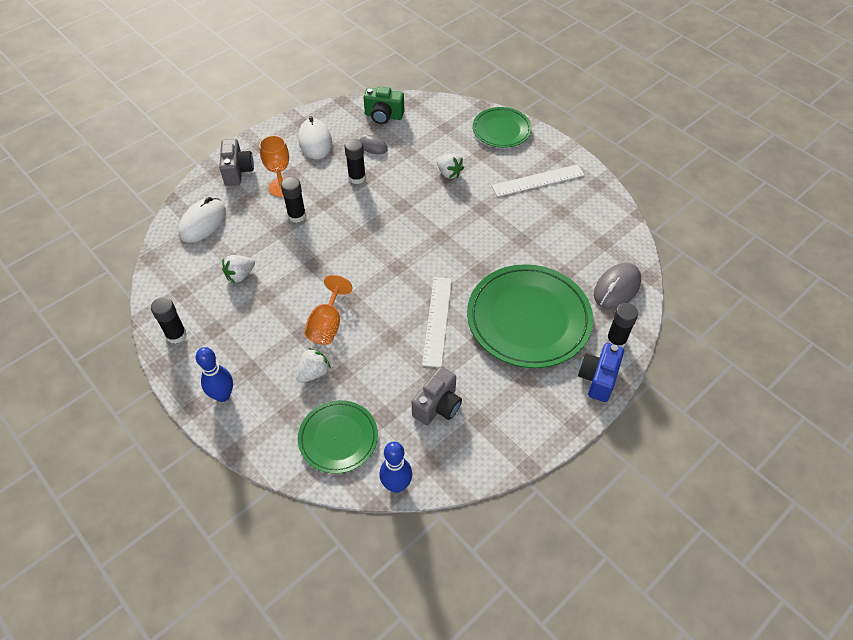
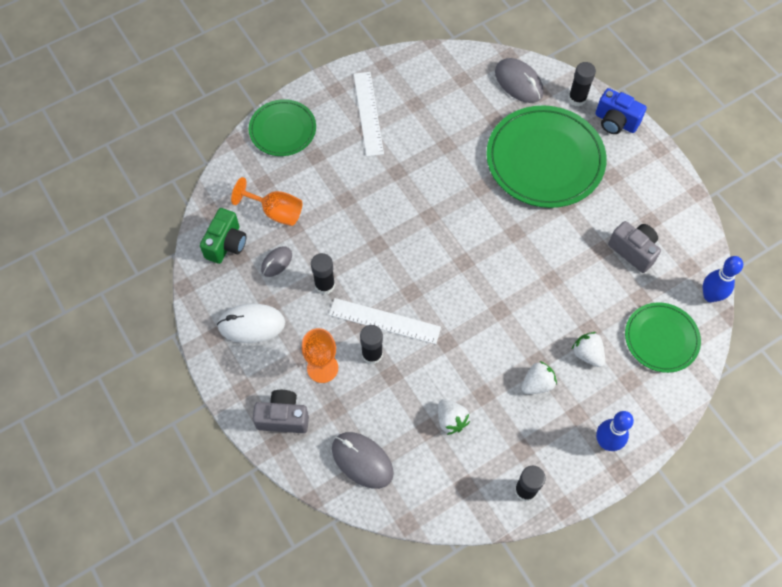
camera: 80 degrees left, 10 degrees up
white mouse [178,197,226,243] -> grey mouse [332,432,394,489]
orange goblet [305,275,352,345] -> orange goblet moved to [231,177,302,226]
white ruler [422,277,452,367] -> white ruler moved to [329,298,441,344]
white strawberry [437,154,464,179] -> white strawberry moved to [521,361,557,394]

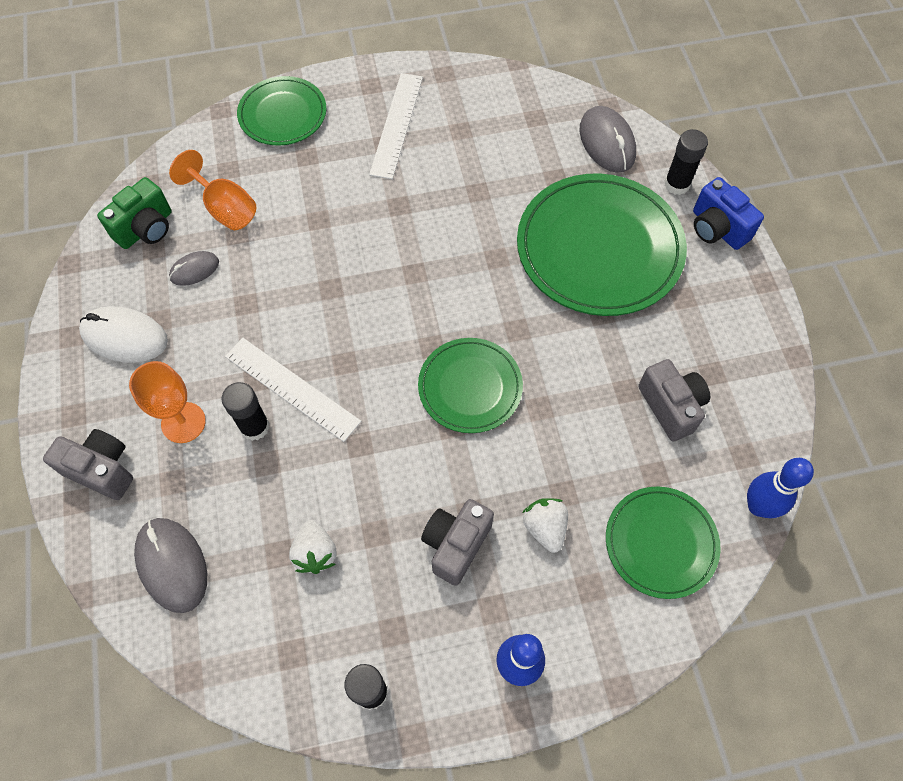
camera: 20 degrees right, 0 degrees up
black glue stick [311,253,335,295] -> none
white strawberry [521,361,557,394] -> grey camera [421,499,494,586]
none -> green plate [418,338,523,433]

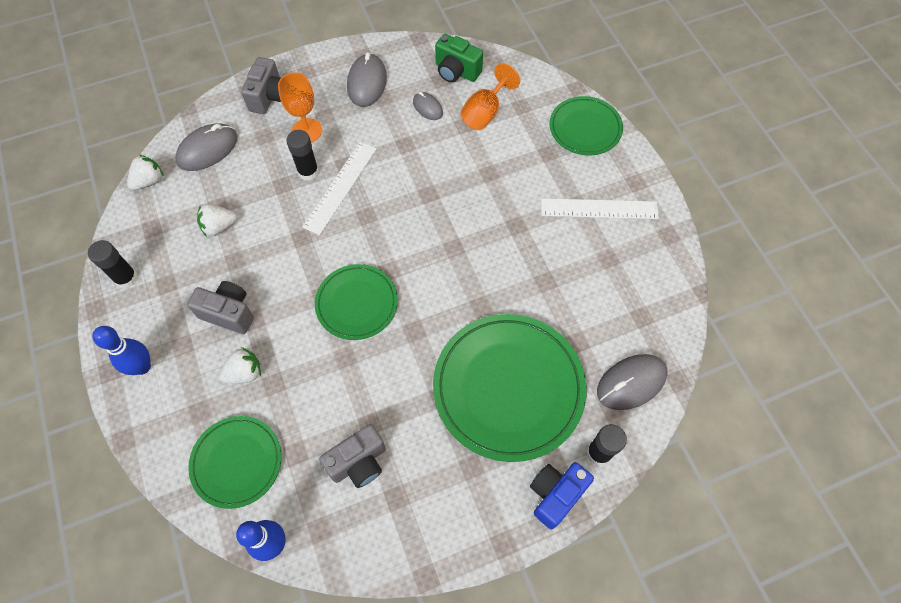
camera: 80 degrees right, 0 degrees up
white mouse [79,306,168,363] -> grey mouse [347,52,387,107]
none -> white strawberry [127,155,164,190]

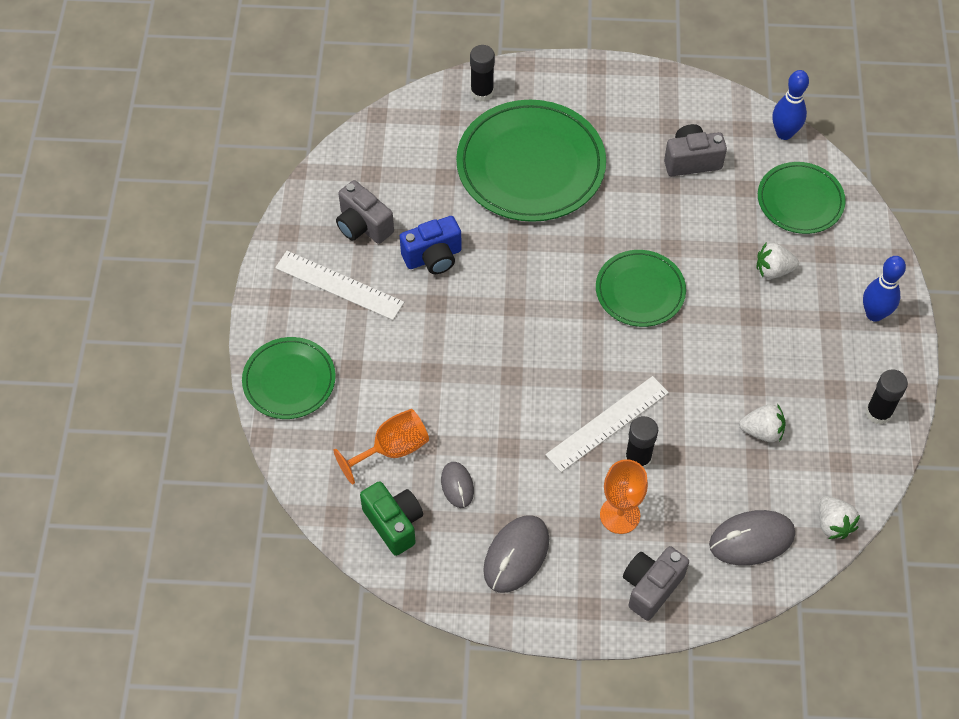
camera: 155 degrees left, 5 degrees down
white strawberry [127,155,164,190] -> white strawberry turned 90 degrees counterclockwise [819,496,860,539]
grey camera [187,281,254,334] -> grey camera moved to [336,180,394,244]
blue camera [530,462,594,529] -> blue camera moved to [400,216,462,274]
grey mouse [597,354,668,410] -> none

